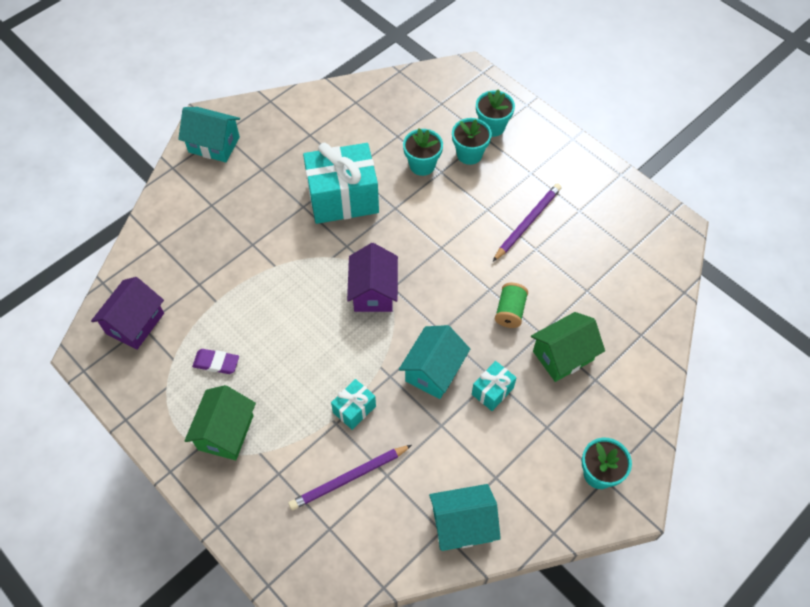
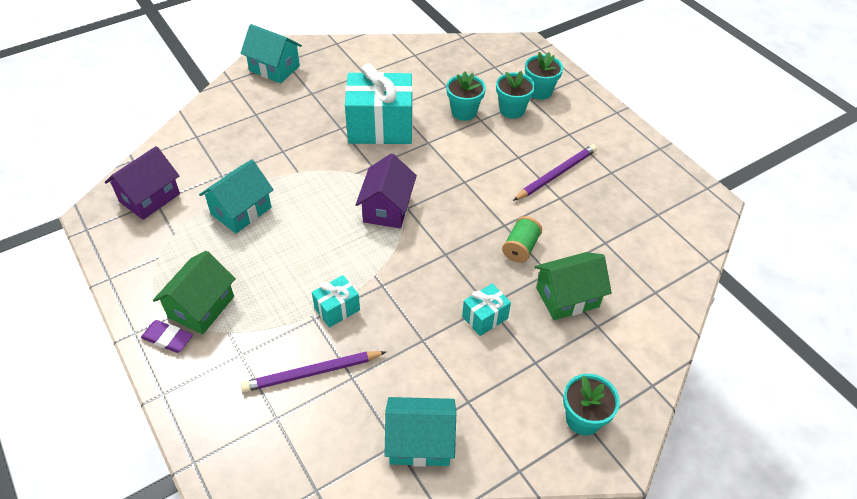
camera: 10 degrees right, 10 degrees down
purple eraser [192,349,239,374] -> purple eraser moved to [141,320,193,353]
turquoise house [399,325,470,399] -> turquoise house moved to [199,159,274,233]

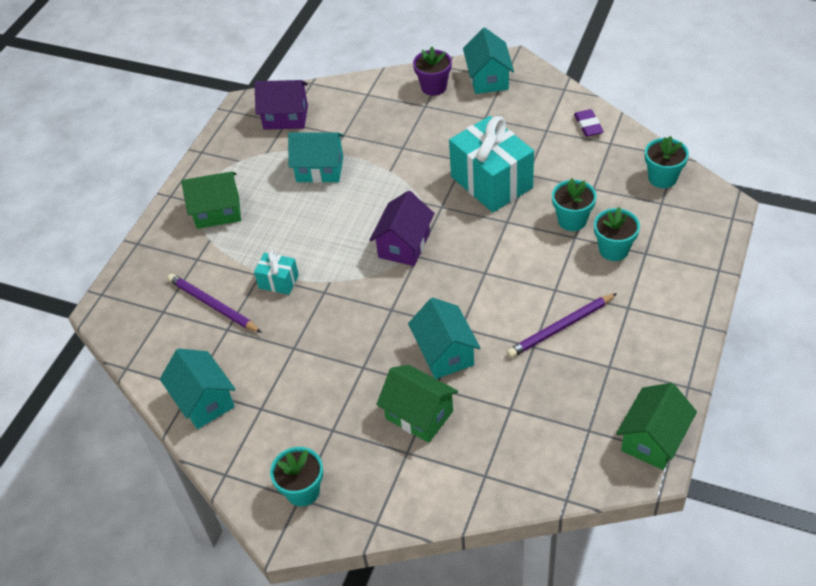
camera: 60 degrees right, 0 degrees up
purple eraser [141,320,193,353] -> purple eraser moved to [574,109,604,137]
purple house [356,153,417,228] -> purple house turned 45 degrees counterclockwise [369,191,435,266]
turquoise gift [462,283,511,336] -> none
green spool [502,216,542,263] -> turquoise house [408,298,480,379]
purple pencil [513,144,597,201] -> purple pencil turned 135 degrees clockwise [507,293,617,358]
turquoise flower pot [525,52,563,100] -> turquoise flower pot moved to [645,136,689,188]
none -> purple flower pot [413,47,452,96]
none -> green house [616,383,697,470]

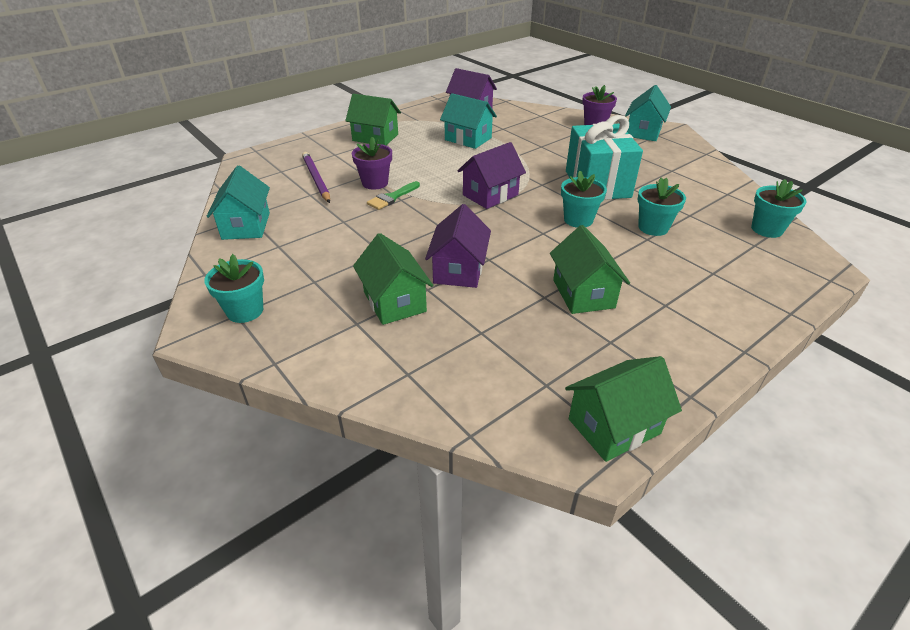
camera: 25 degrees right, 10 degrees down
turquoise gift [254,251,299,295] -> purple flower pot [352,137,392,190]
turquoise house [408,298,480,379] -> purple house [425,204,491,288]
purple pencil [507,293,617,358] -> green house [550,225,630,314]
purple eraser [574,109,604,137] -> none
turquoise flower pot [594,207,640,261] -> turquoise flower pot moved to [561,171,607,228]
none -> green brush [367,181,420,210]

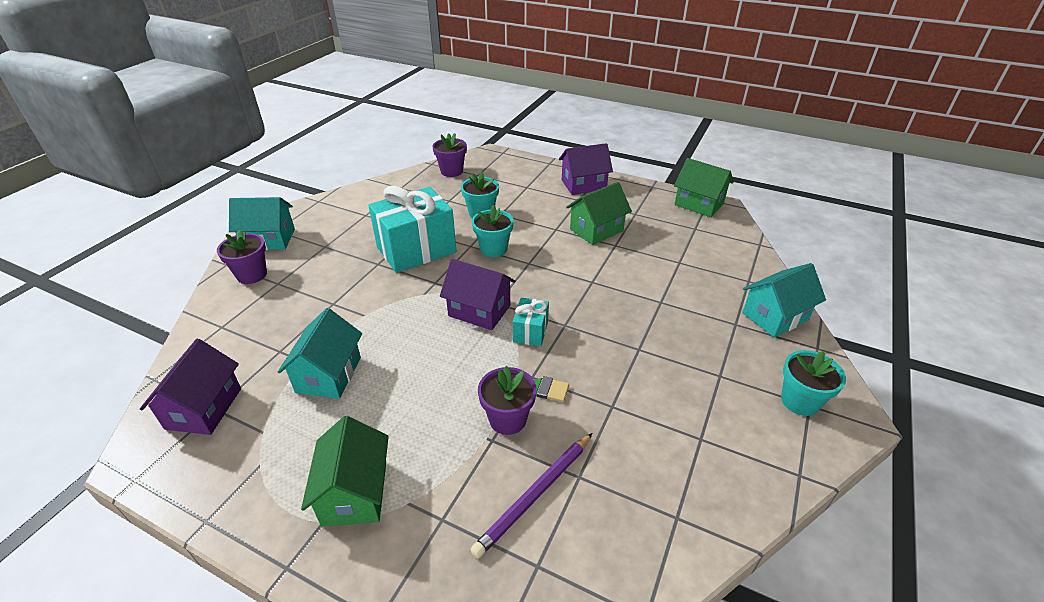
camera: 115 degrees left, 0 degrees up
turquoise house [207,165,270,240] -> turquoise house moved to [742,263,826,337]
green house [353,233,433,325] -> none
purple house [425,204,491,288] -> purple house moved to [559,143,613,195]
turquoise flower pot [751,179,806,238] -> purple flower pot [432,133,467,177]
none -> turquoise gift [513,298,549,347]

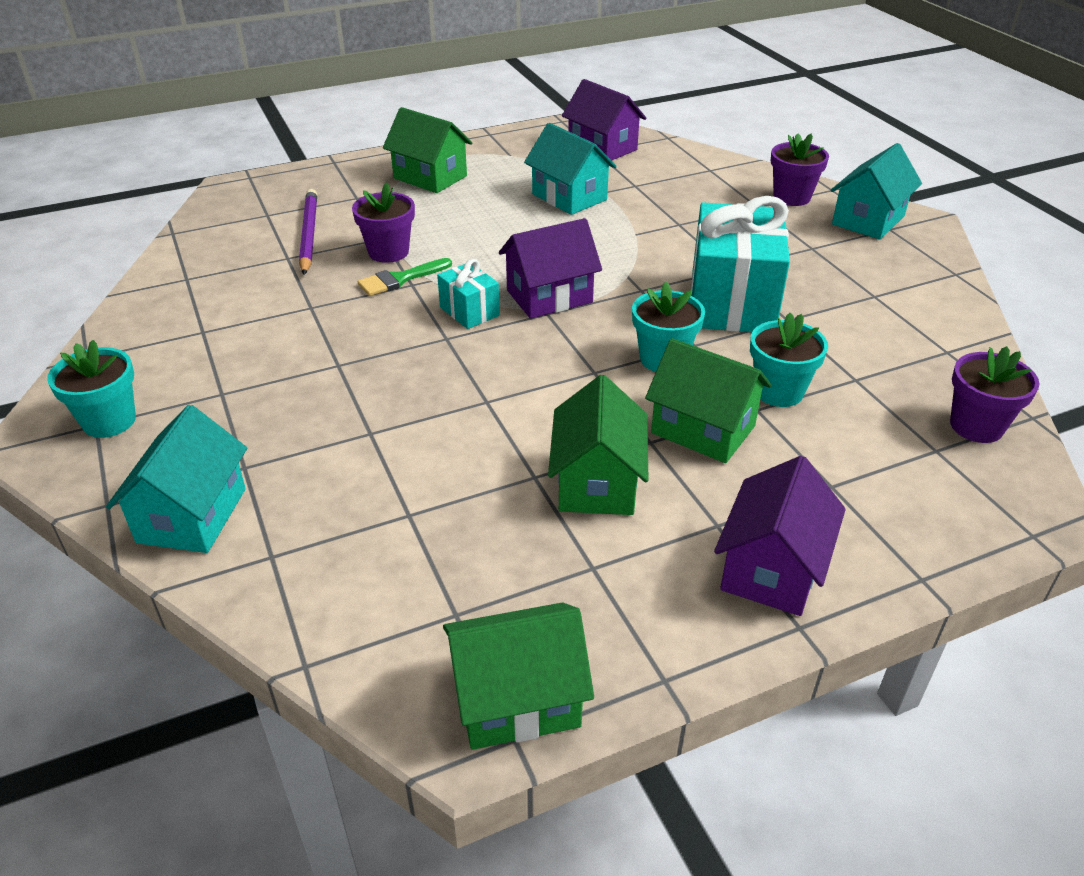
camera: 130 degrees right, 0 degrees up
none -> green house [645,338,771,463]

